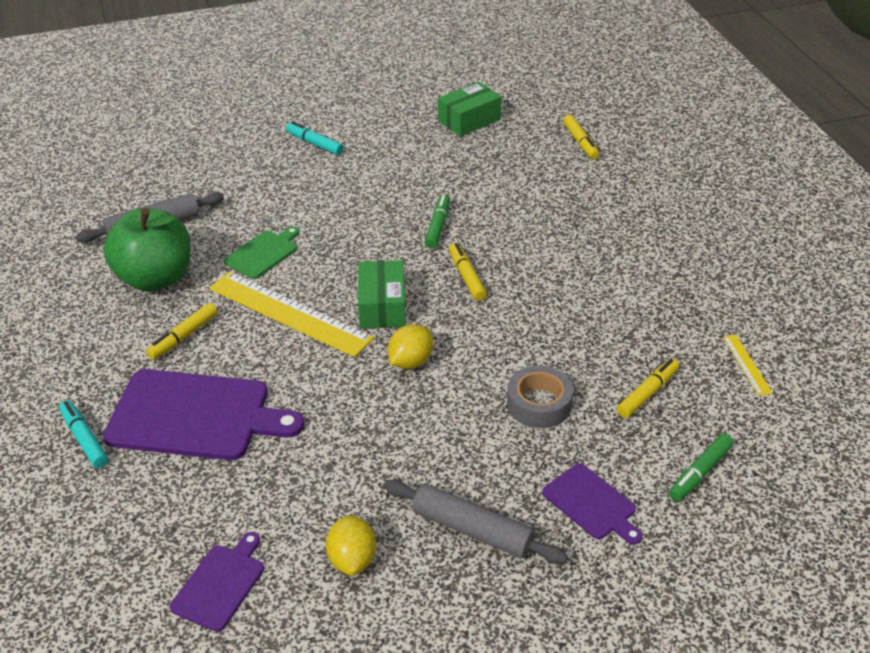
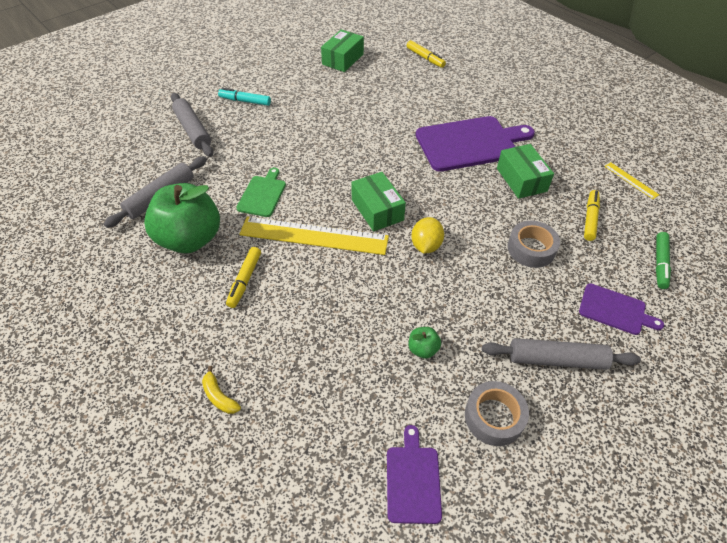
camera: 25 degrees left, 10 degrees up
turquoise marker [59,400,108,468] -> yellow banana [202,366,241,414]
purple cutting board [103,369,304,460] -> purple cutting board moved to [416,116,535,172]
yellow lemon [326,515,376,576] -> grey tape [465,381,529,446]
green marker [425,194,450,248] -> none
yellow marker [449,243,487,301] -> none
none -> grey rolling pin [171,93,213,157]
none -> green apple [409,327,441,359]
none -> green box [497,144,554,199]

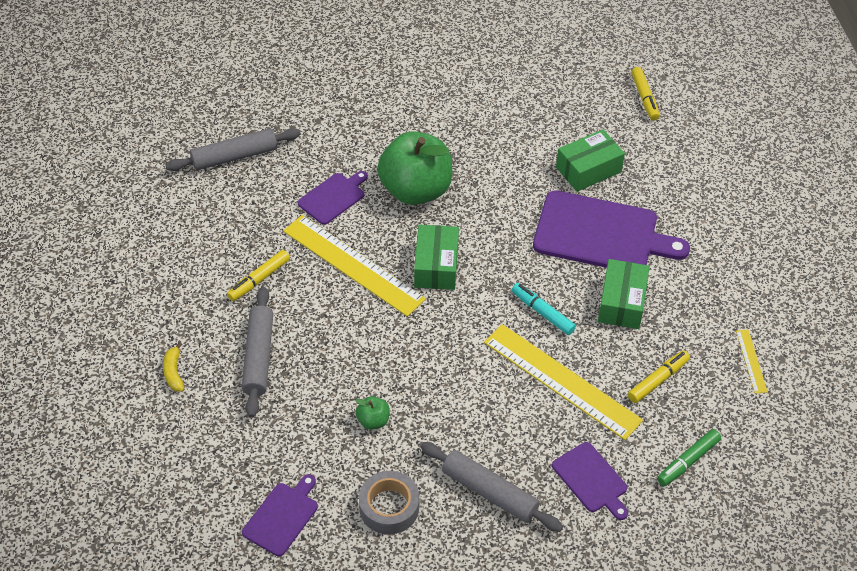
camera: 30 degrees right, 0 degrees up
green apple [144,183,220,253] -> green apple moved to [377,131,452,205]
grey rolling pin [171,93,213,157] -> grey rolling pin moved to [242,287,273,418]
turquoise marker [218,88,271,106] -> turquoise marker moved to [511,283,576,335]
green cutting board [236,168,286,217] -> purple cutting board [298,171,368,225]
green box [321,30,364,72] -> green box moved to [556,129,625,192]
yellow lemon [411,217,444,254] -> none
grey tape [508,221,560,268] -> yellow ruler [484,324,643,440]

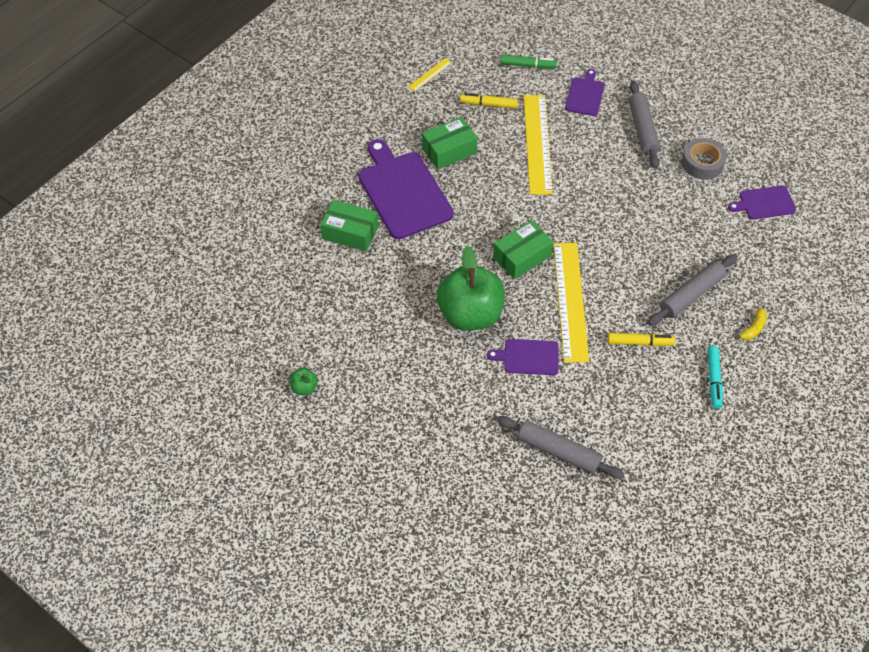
camera: 130 degrees left, 5 degrees up
green apple [355,396,390,430] -> green apple moved to [289,368,318,395]
turquoise marker [511,283,576,335] -> turquoise marker moved to [707,346,723,409]
yellow marker [631,67,660,121] -> none

